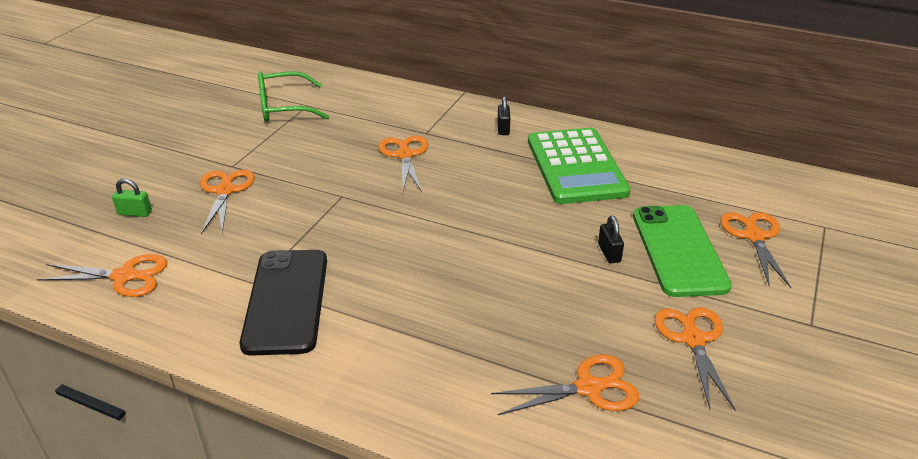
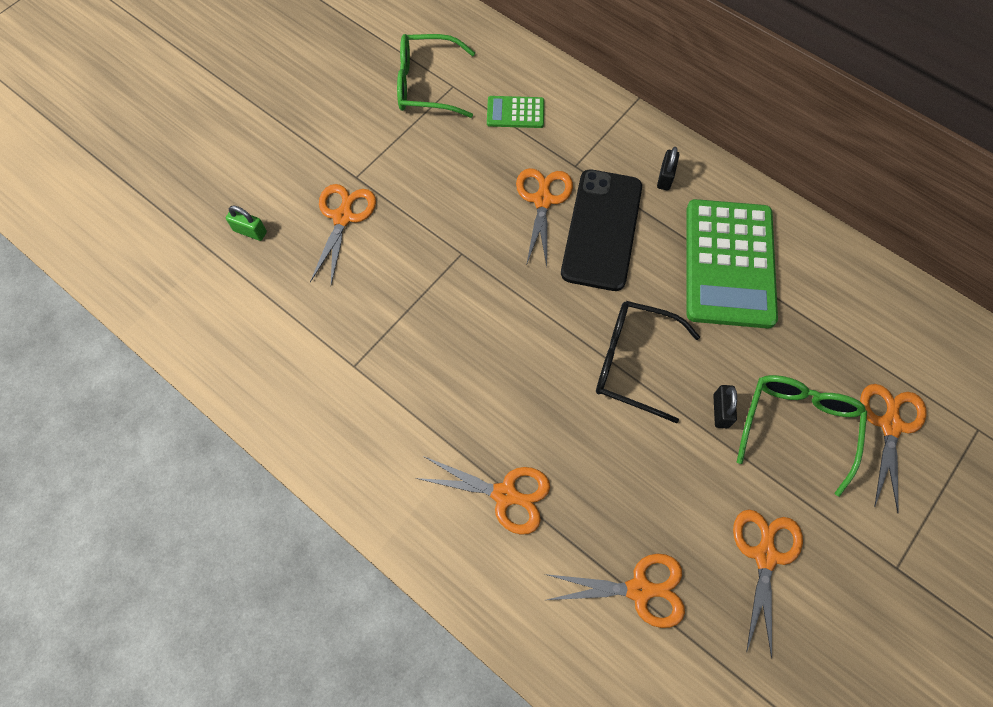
camera: 15 degrees right, 30 degrees up
orange scissors [37,254,168,297] -> orange scissors moved to [415,456,550,535]
black phone [240,250,327,356] -> black phone moved to [561,170,642,291]
green phone [633,205,732,297] -> green glasses [737,375,867,497]
none -> green calculator [487,96,544,128]
none -> black glasses [596,301,700,423]

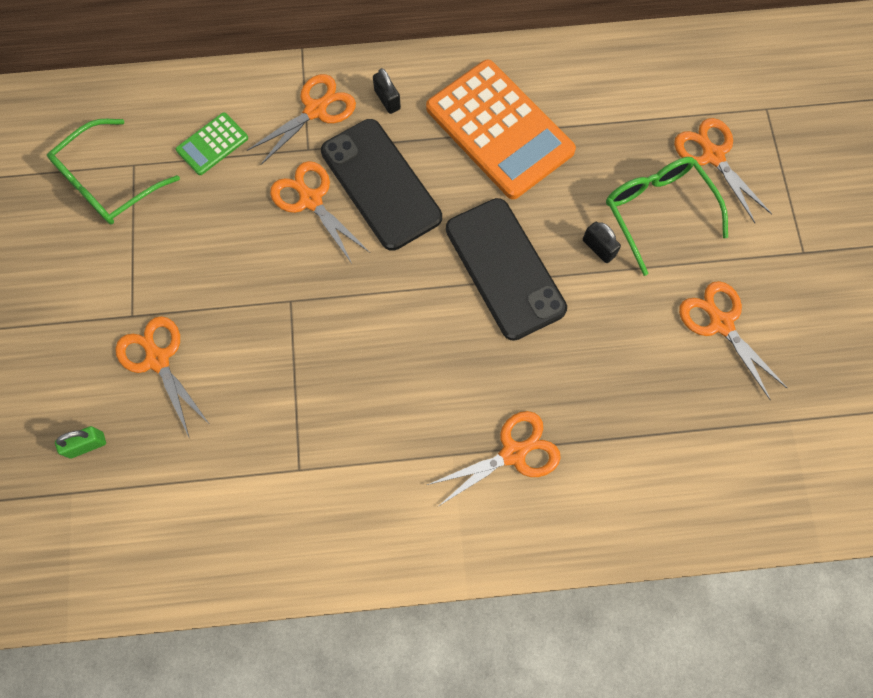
camera: 45 degrees left, 5 degrees up
orange scissors [545,554,685,628] -> orange scissors moved to [247,74,356,165]
black glasses [596,301,700,423] -> black phone [446,198,567,341]
green calculator [687,199,778,329] -> orange calculator [426,60,576,199]

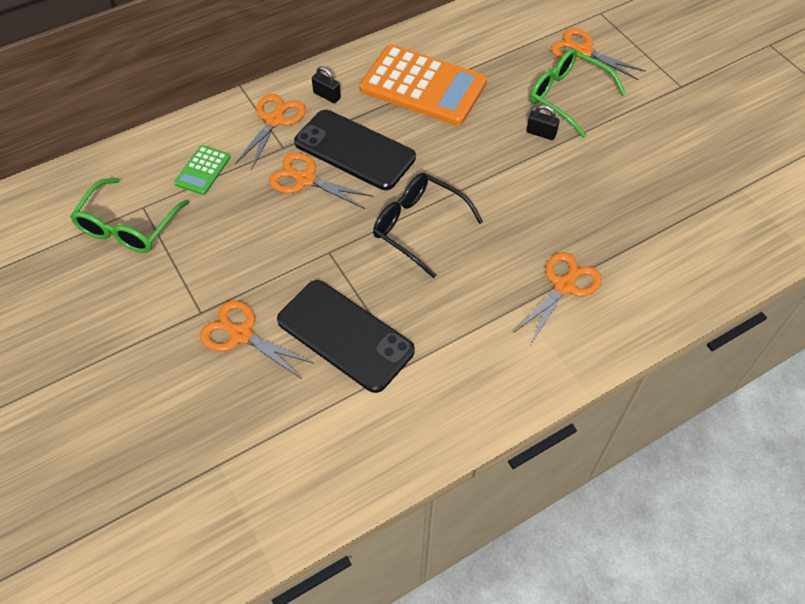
camera: 25 degrees left, 15 degrees down
green padlock [55,426,106,459] -> none
black phone [446,198,567,341] -> black phone moved to [277,280,415,393]
orange scissors [679,281,788,400] -> none
none -> black glasses [373,173,483,278]

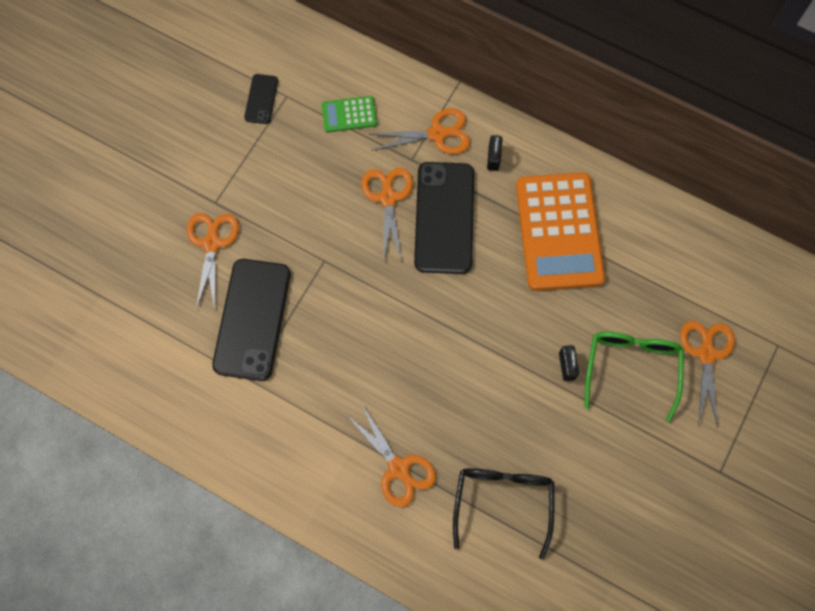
camera: 60 degrees right, 15 degrees up
green glasses [70,178,189,253] -> black phone [244,74,278,124]
black glasses [373,173,483,278] -> black glasses moved to [453,468,555,560]
orange scissors [513,252,602,344] -> orange scissors turned 45 degrees clockwise [347,403,436,507]

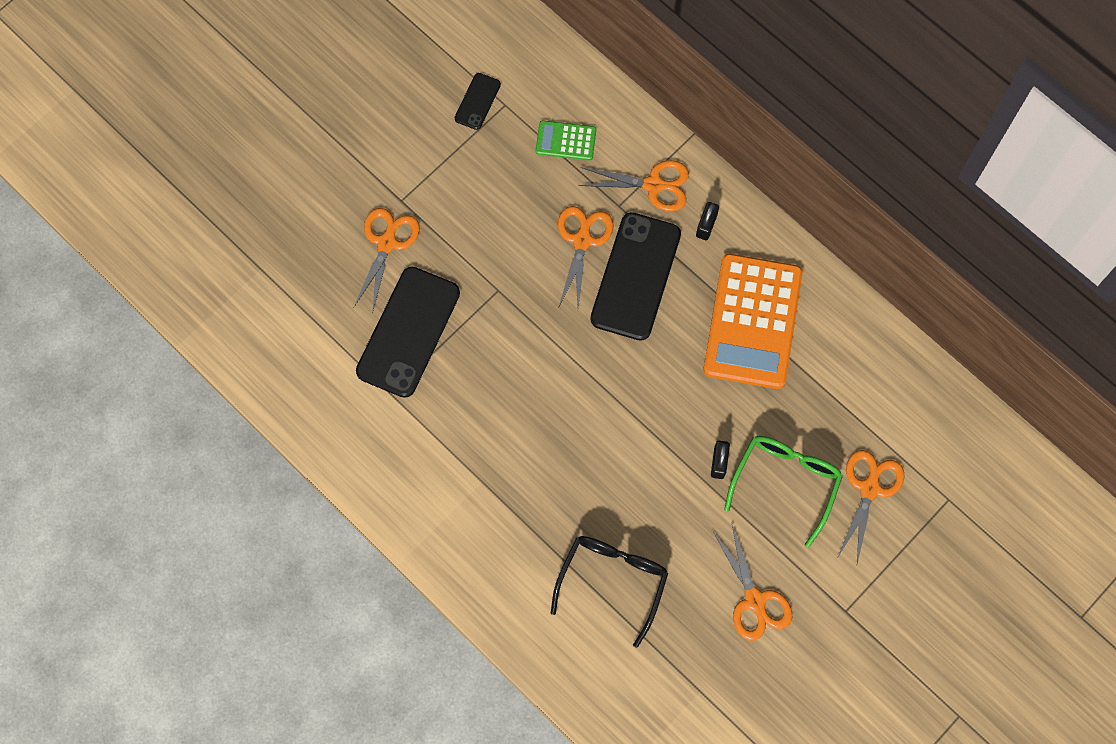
camera: 15 degrees right, 0 degrees up
orange scissors [347,403,436,507] -> orange scissors moved to [713,525,792,641]

